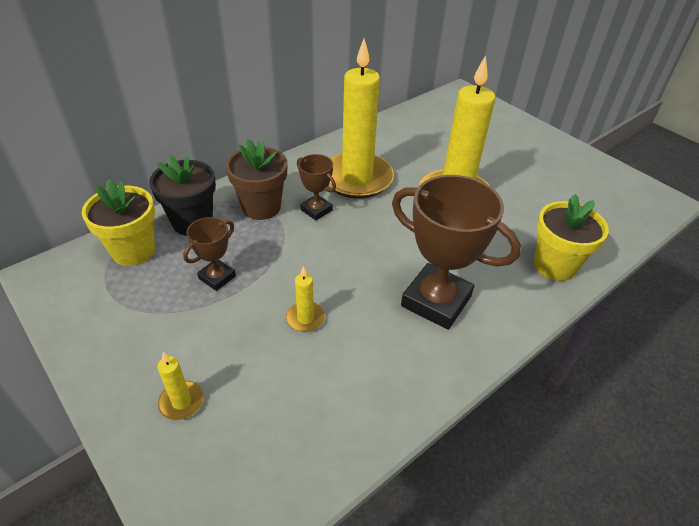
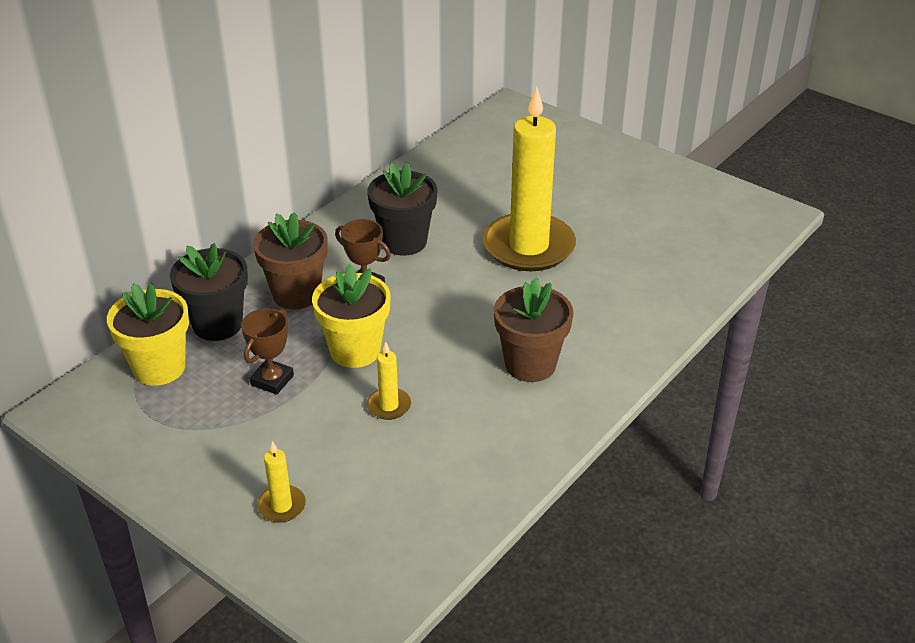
camera: 10 degrees left, 5 degrees down
yellow candle [328,39,394,199] -> black flower pot [367,162,437,256]
brown trophy [392,175,521,330] -> brown flower pot [494,278,573,382]
yellow flower pot [534,194,609,281] -> yellow flower pot moved to [312,264,391,368]

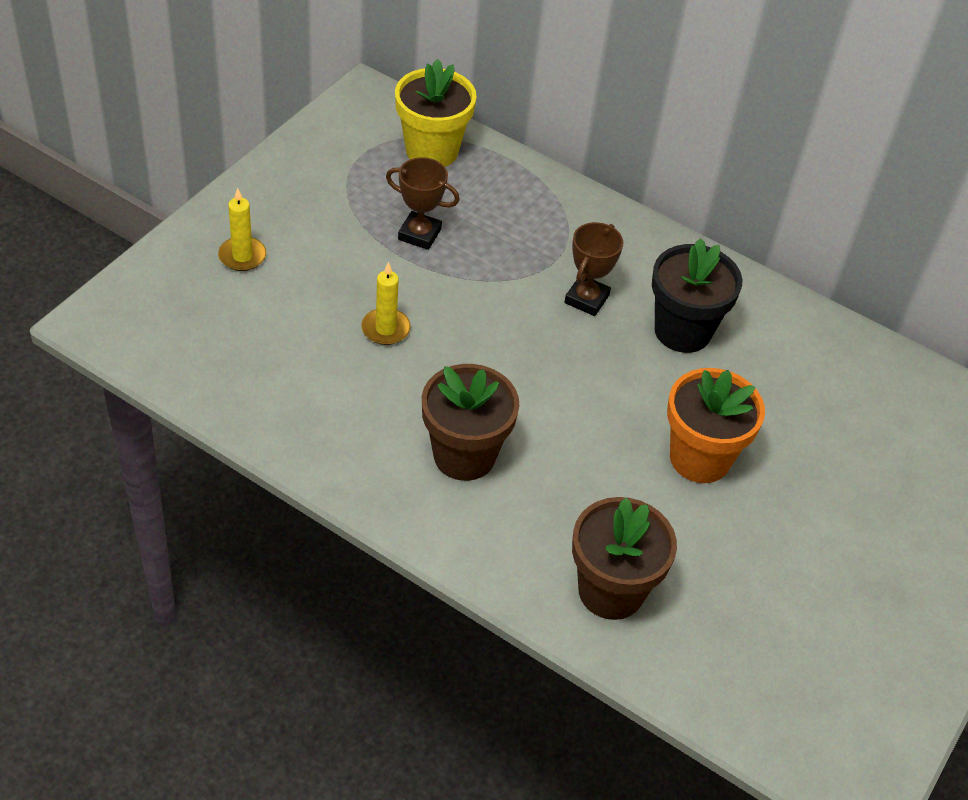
camera: 80 degrees right, 10 degrees up
black flower pot [170,243,248,341] -> none
brown flower pot [253,212,328,309] -> brown flower pot moved to [572,497,677,620]
yellow flower pot [312,264,391,368] -> none
yellow candle [483,87,576,271] -> orange flower pot [667,368,765,483]

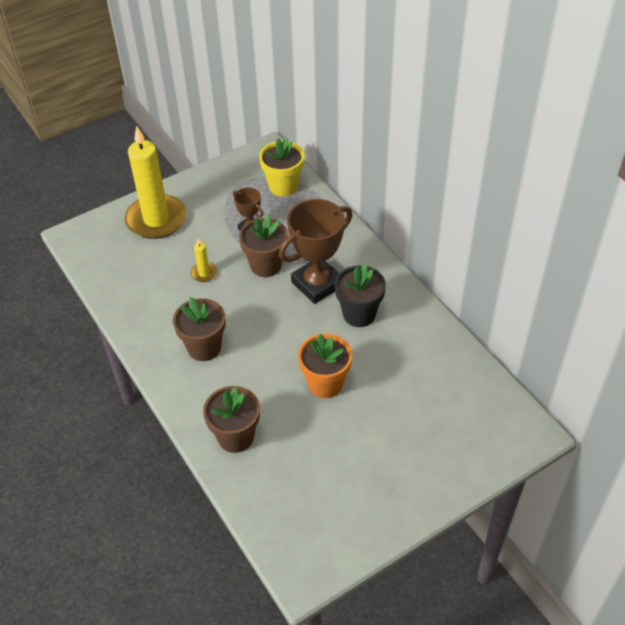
camera: 30 degrees right, 0 degrees up
yellow candle [218,188,266,271] -> yellow candle [125,126,186,239], size x2.44
brown trophy [564,222,623,316] -> brown trophy [279,199,353,304], size x1.96
none -> brown flower pot [239,215,288,277]

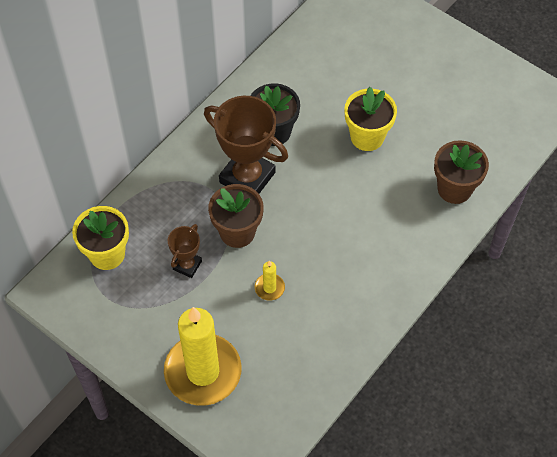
camera: 110 degrees left, 10 degrees up
brown flower pot [173,297,226,361] -> none
orange flower pot [298,334,352,398] -> yellow flower pot [344,87,397,151]

